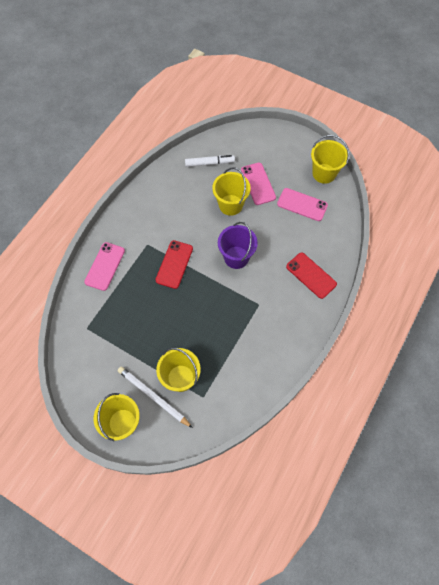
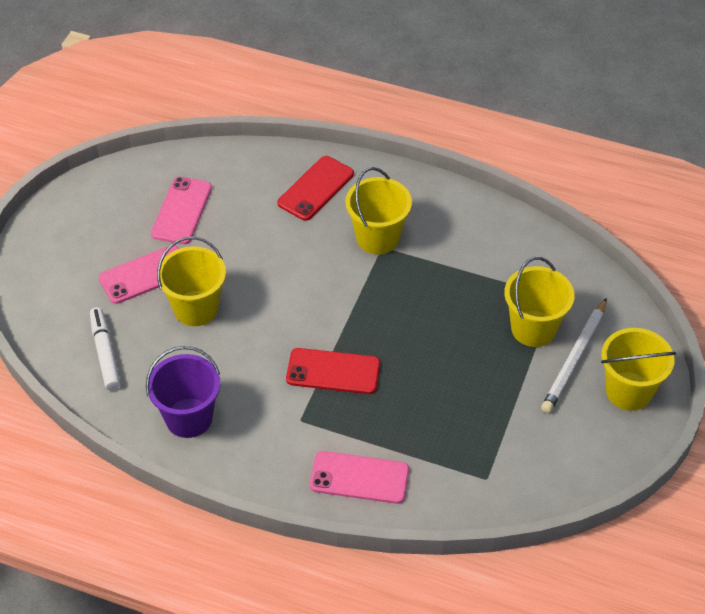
camera: 100 degrees left, 15 degrees down
purple bucket [218,222,258,269] -> purple bucket moved to [146,346,220,438]
yellow bucket [311,135,349,184] -> yellow bucket moved to [345,167,412,255]

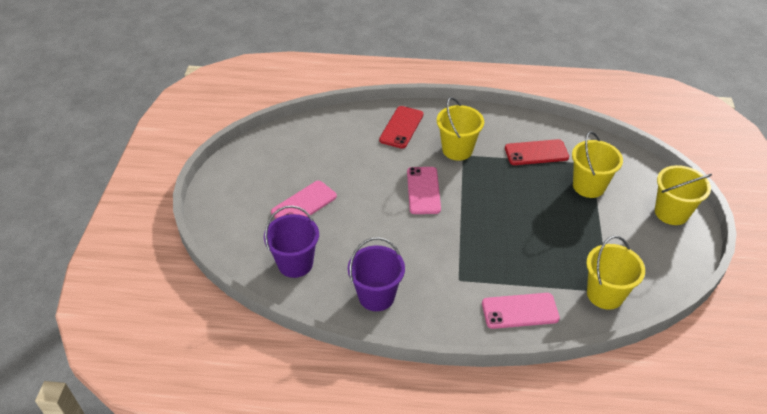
camera: 15 degrees left, 5 degrees down
white marker [90,307,121,390] -> purple bucket [264,205,319,278]
pink phone [151,177,212,245] -> pink phone moved to [407,167,441,214]
yellow bucket [157,236,226,326] -> yellow bucket moved to [586,236,645,310]
red phone [286,348,380,394] -> red phone moved to [505,139,569,165]
white pencil [541,298,607,413] -> none

